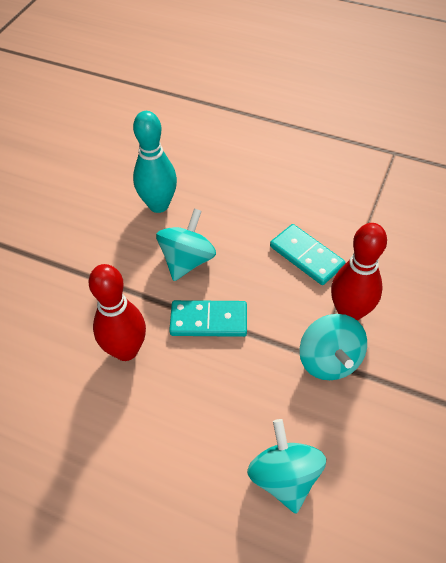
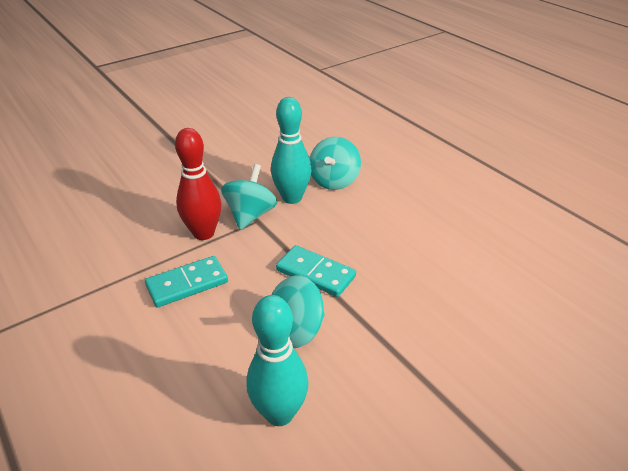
camera: 150 degrees left, 15 degrees down
red bowling pin [89,264,146,361] -> none
turquoise domino [270,224,346,285] -> turquoise domino turned 75 degrees clockwise [145,256,228,308]
none -> turquoise bowling pin [271,97,312,204]

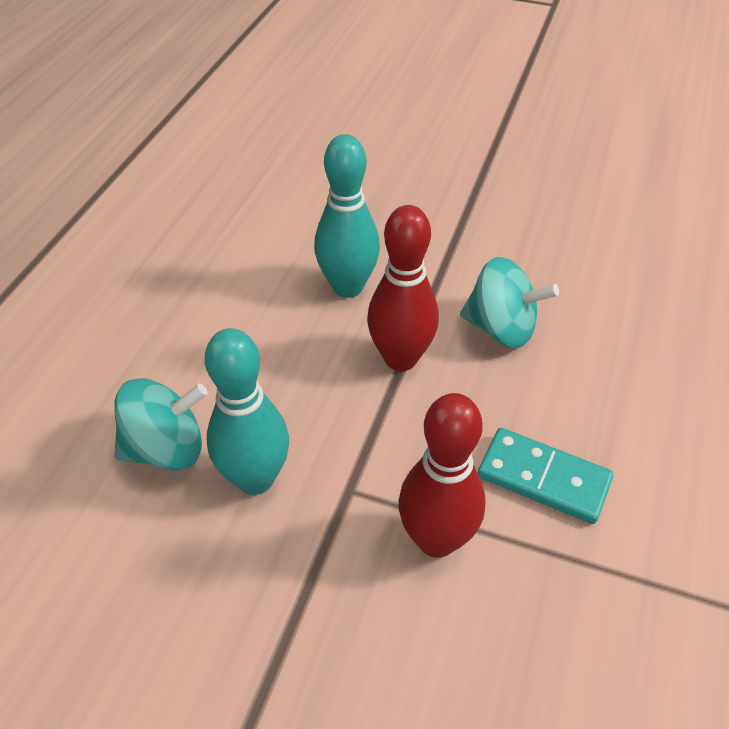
camera: 125 degrees left, 10 degrees up
turquoise spinning top [221,164,277,230] -> none
turquoise bowling pin [246,295,309,426] -> turquoise bowling pin moved to [314,134,380,298]
turquoise domino [276,245,356,297] -> red bowling pin [367,205,439,371]

